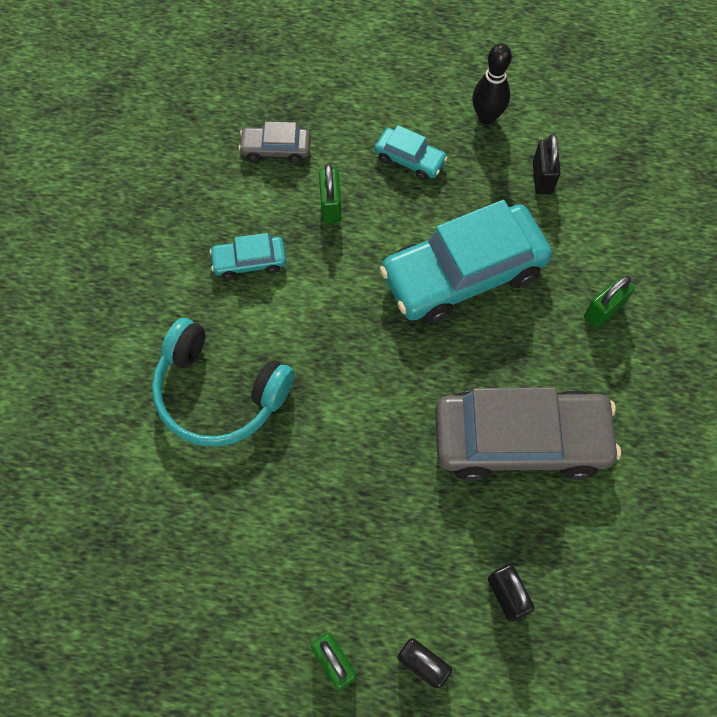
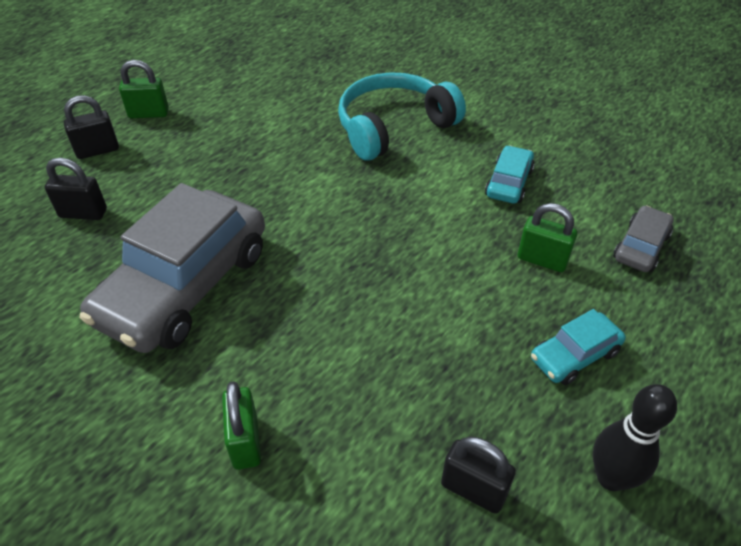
camera: 120 degrees right, 20 degrees down
turquoise car [379,200,552,325] -> none

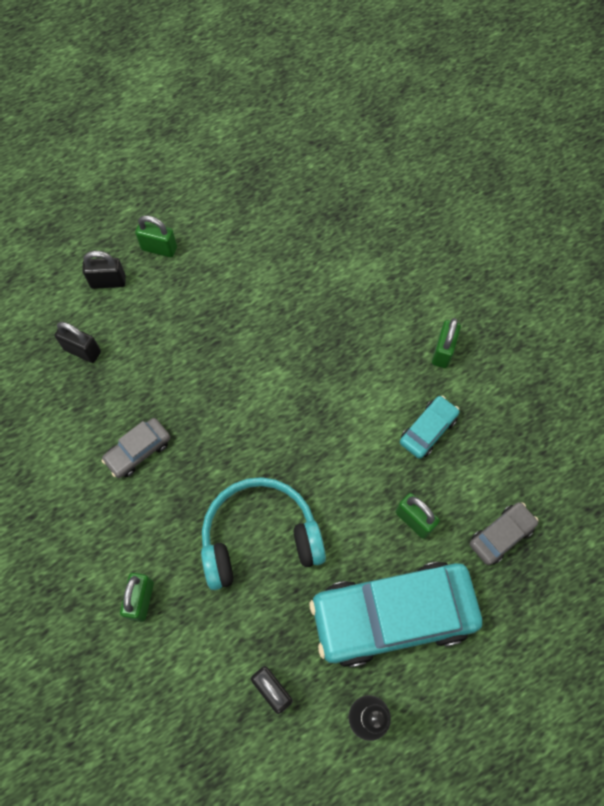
camera: 20 degrees right, 20 degrees up
grey car [80,183,265,353] -> grey car [101,418,170,478], size x0.46
turquoise headphones [338,72,466,161] -> turquoise headphones moved to [201,477,326,590]
turquoise car [531,309,626,385] -> turquoise car [310,562,482,667], size x2.19
none -> green padlock [432,318,461,368]

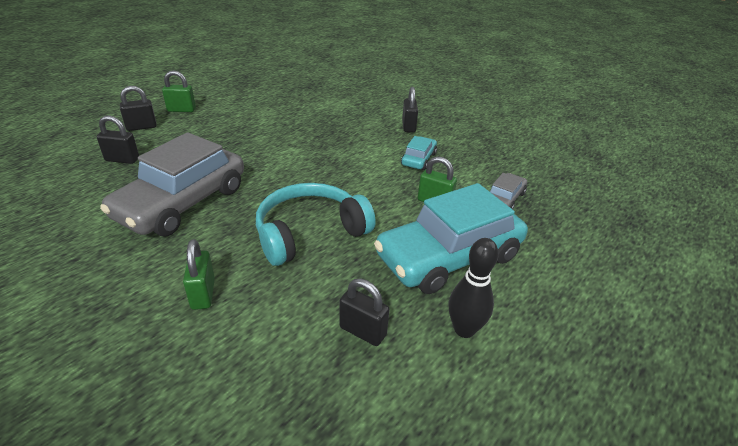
camera: 20 degrees left, 30 degrees down
grey car [101,418,170,478] -> grey car [100,132,244,236], size x2.19
green padlock [432,318,461,368] -> black padlock [402,87,418,133]

